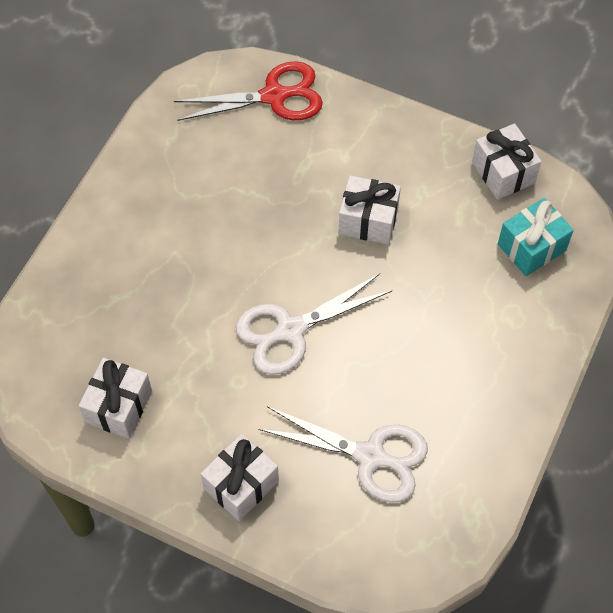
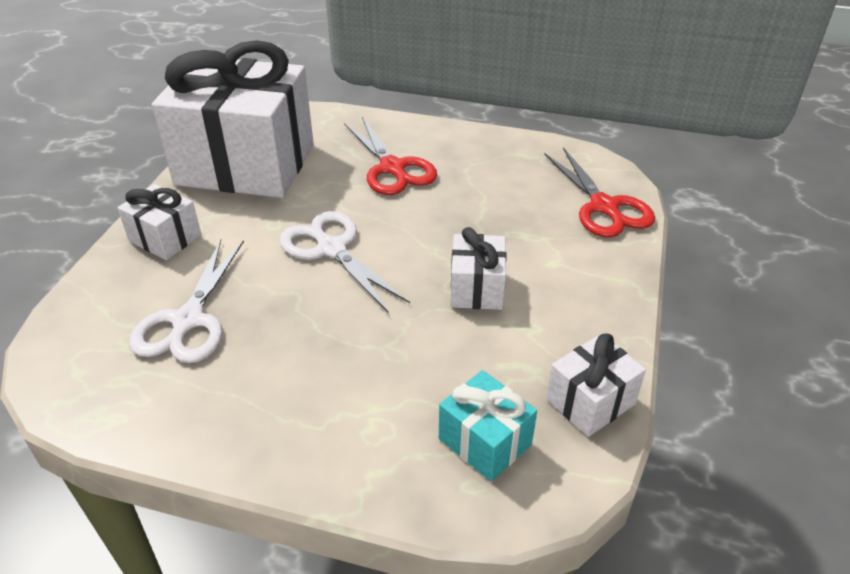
camera: 80 degrees right, 20 degrees down
white gift [79,358,152,439] -> white gift [152,40,314,198], size x2.34
none -> red scissors [344,117,437,195]

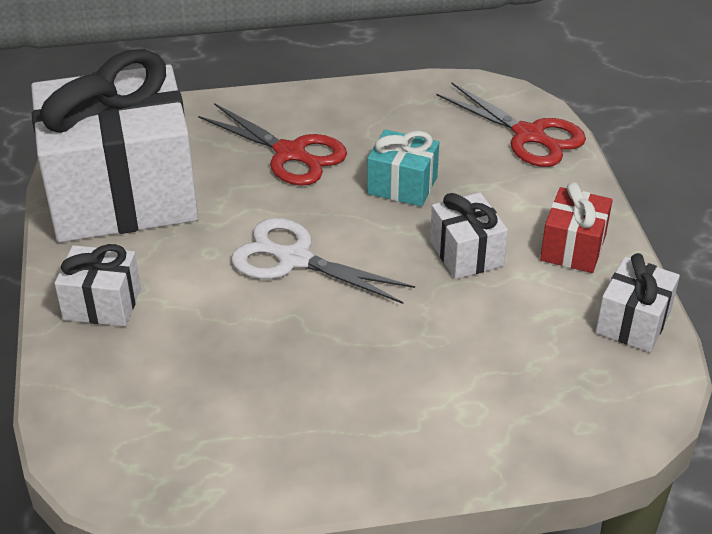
camera: 25 degrees left, 0 degrees up
white scissors [129,240,244,363] -> none
turquoise gift [439,370,537,481] -> turquoise gift moved to [367,129,439,207]
none -> red gift [540,182,613,273]

